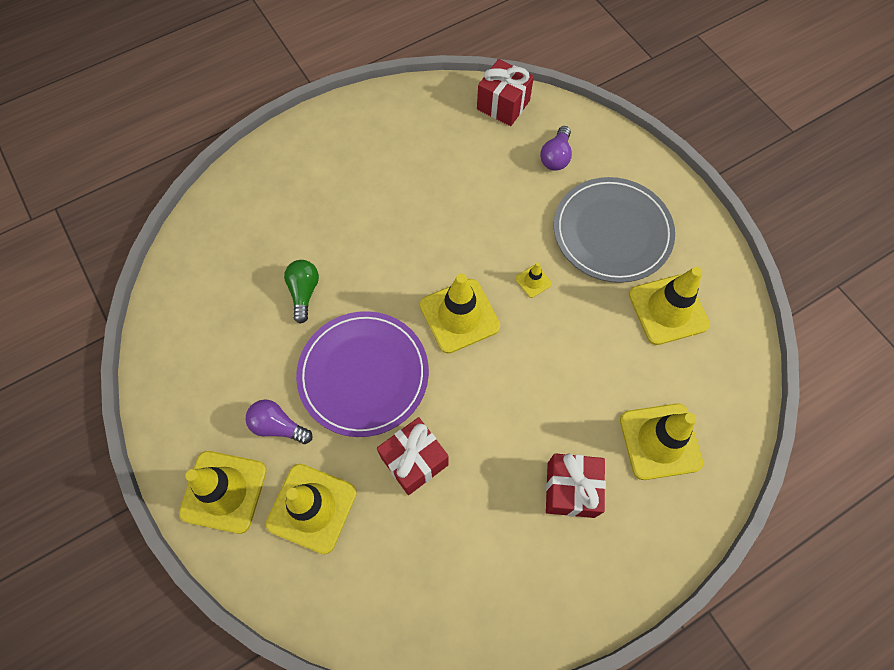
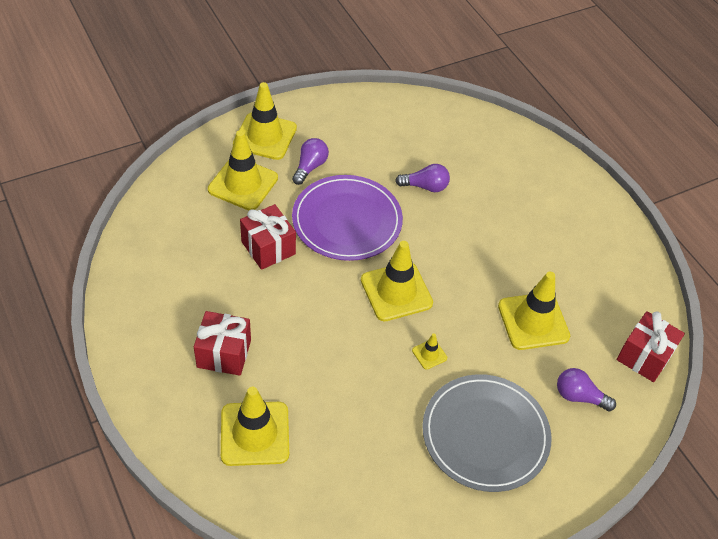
camera: 90 degrees right, 15 degrees down
green light bulb [284,260,319,324] -> purple light bulb [395,164,450,192]
yellow traffic cone [629,267,710,345] -> yellow traffic cone moved to [498,272,570,350]

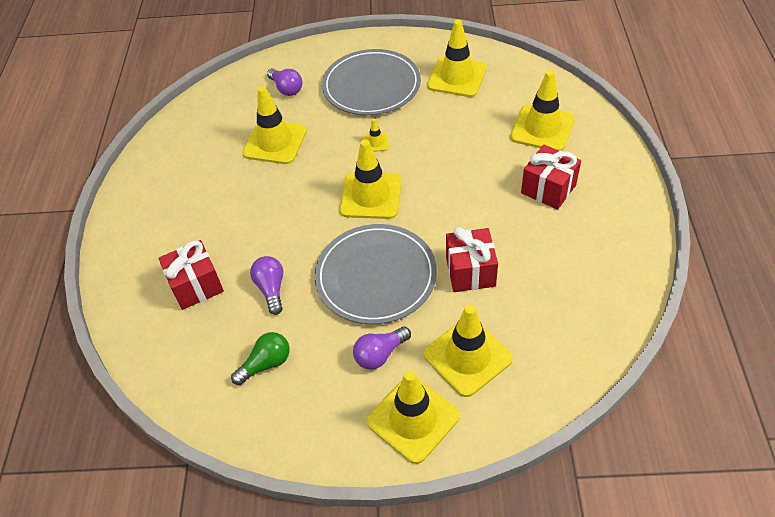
camera: 145 degrees left, 0 degrees up
purple plate [292,175,403,261] -> grey plate [314,224,437,324]
purple light bulb [395,164,450,192] -> purple light bulb turned 45 degrees clockwise [250,256,283,315]
red gift [617,311,685,382] -> red gift moved to [158,240,224,310]
none -> green light bulb [231,332,290,385]
none -> yellow traffic cone [427,20,487,97]

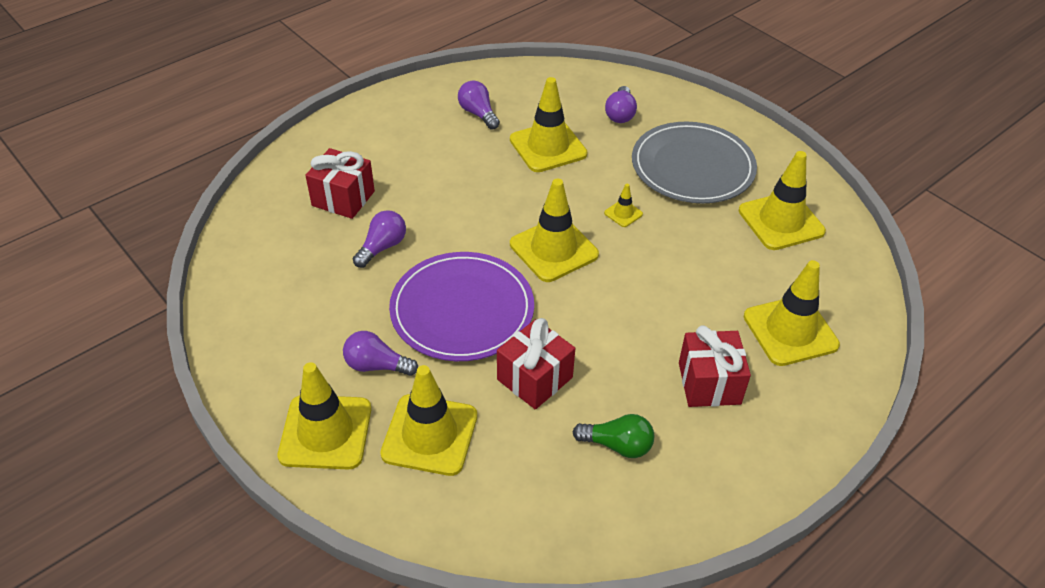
camera: 45 degrees right, 5 degrees down
green light bulb [231,332,290,385] -> green light bulb moved to [573,414,654,458]
grey plate [314,224,437,324] -> purple plate [389,252,534,361]
none -> purple light bulb [458,80,500,129]

